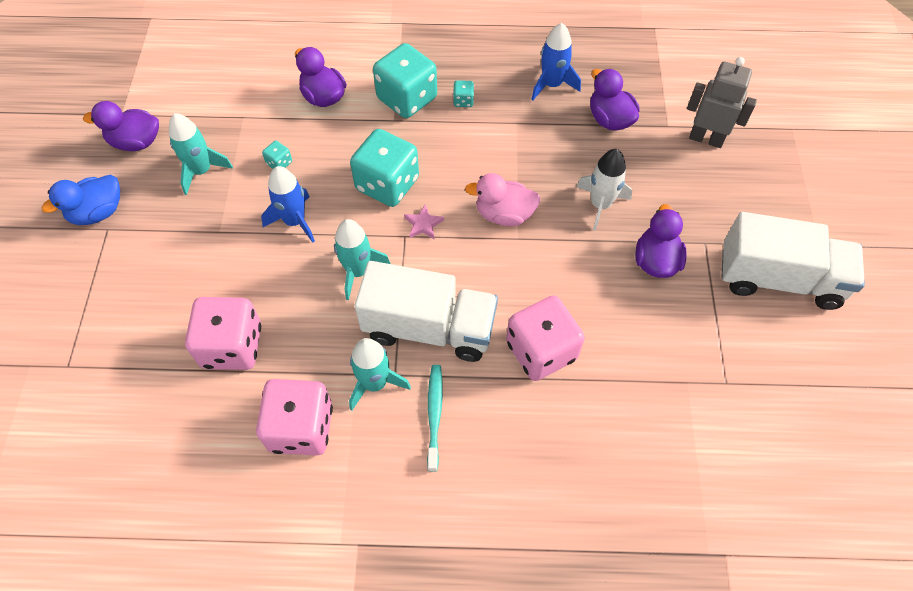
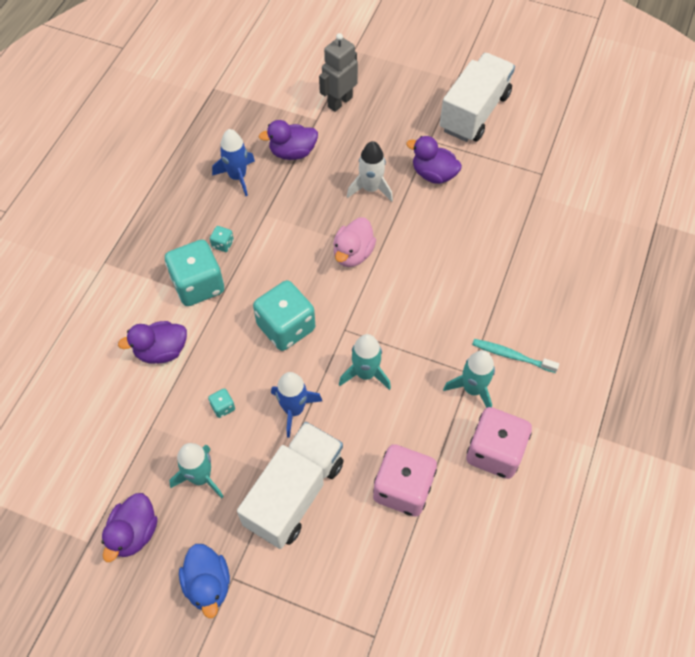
camera: 70 degrees left, 0 degrees up
white truck [355,261,498,362] -> white truck moved to [237,422,344,549]
pink star [404,204,444,240] -> none
pink dice [506,295,585,381] -> none

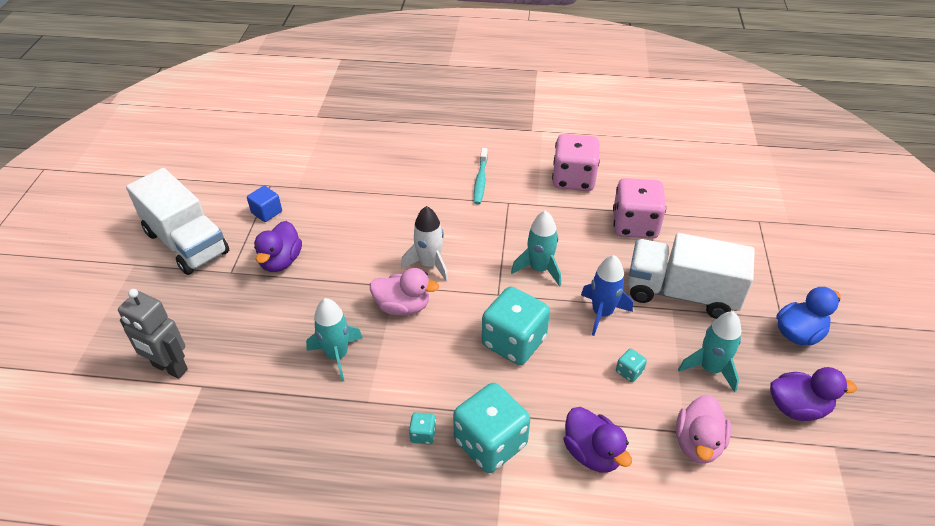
camera: 105 degrees left, 15 degrees down
blue rocket [212,129,255,196] -> none
purple duck [259,120,318,160] -> none
white rocket [347,141,393,202] -> white rocket moved to [401,206,448,282]
white truck [440,53,515,142] -> white truck turned 150 degrees counterclockwise [126,168,229,275]
turquoise rocket [443,350,495,408] -> turquoise rocket moved to [306,298,363,382]
none -> blue cube [247,186,282,222]
none -> pink duck [676,395,731,464]

